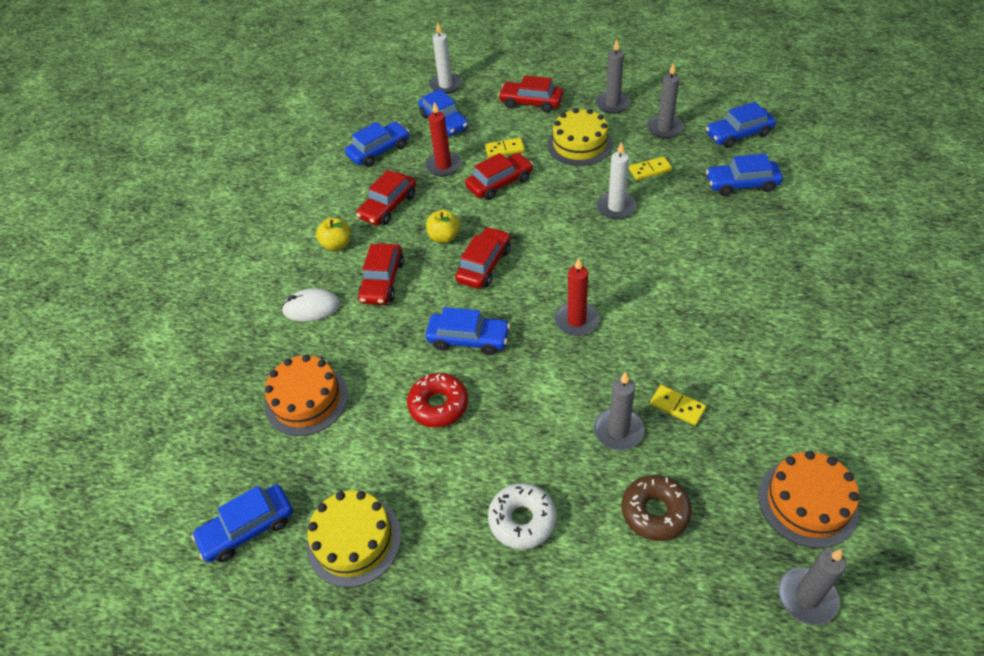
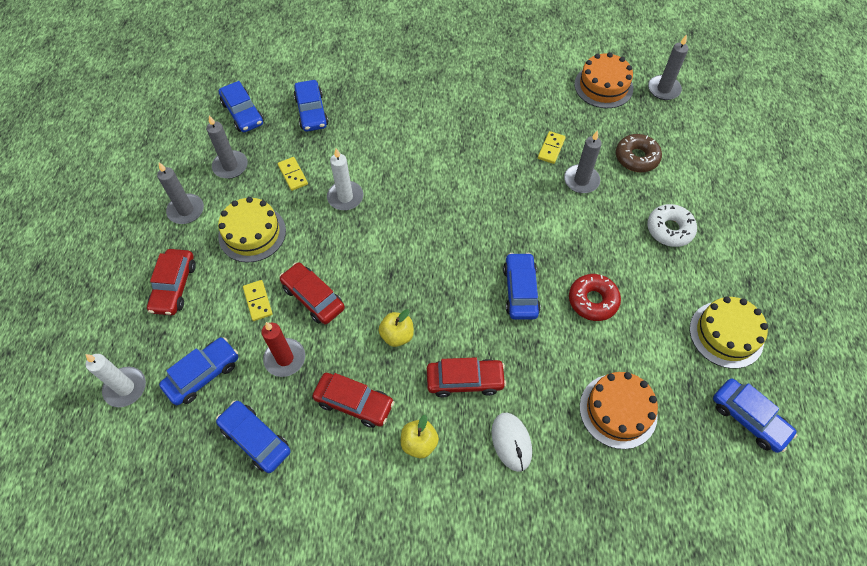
camera: 105 degrees left, 10 degrees up
red car [455,227,511,289] -> none
red candle [555,257,599,336] -> none

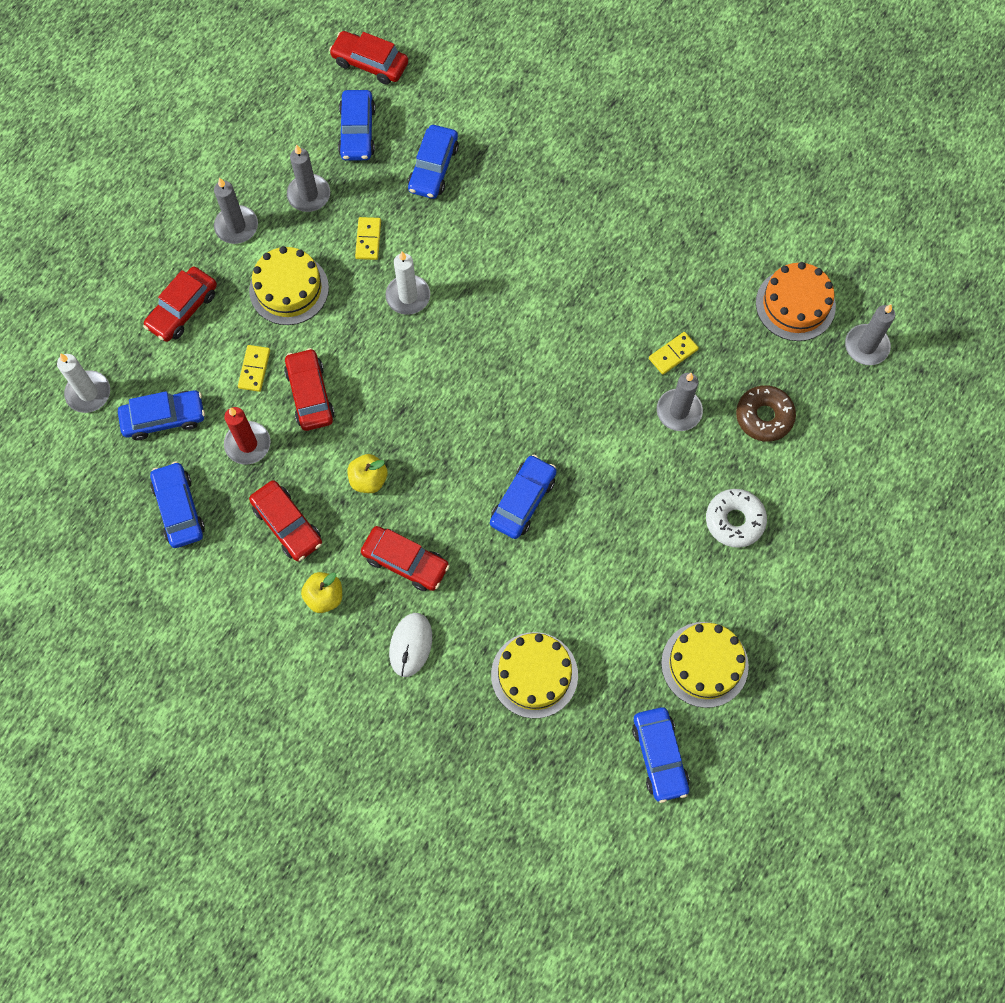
camera: 30 degrees right, 10 degrees up
red donut [569,274,621,321] -> none
orange cake [580,372,658,449] -> yellow cake [491,632,578,718]
none -> red car [329,31,408,85]

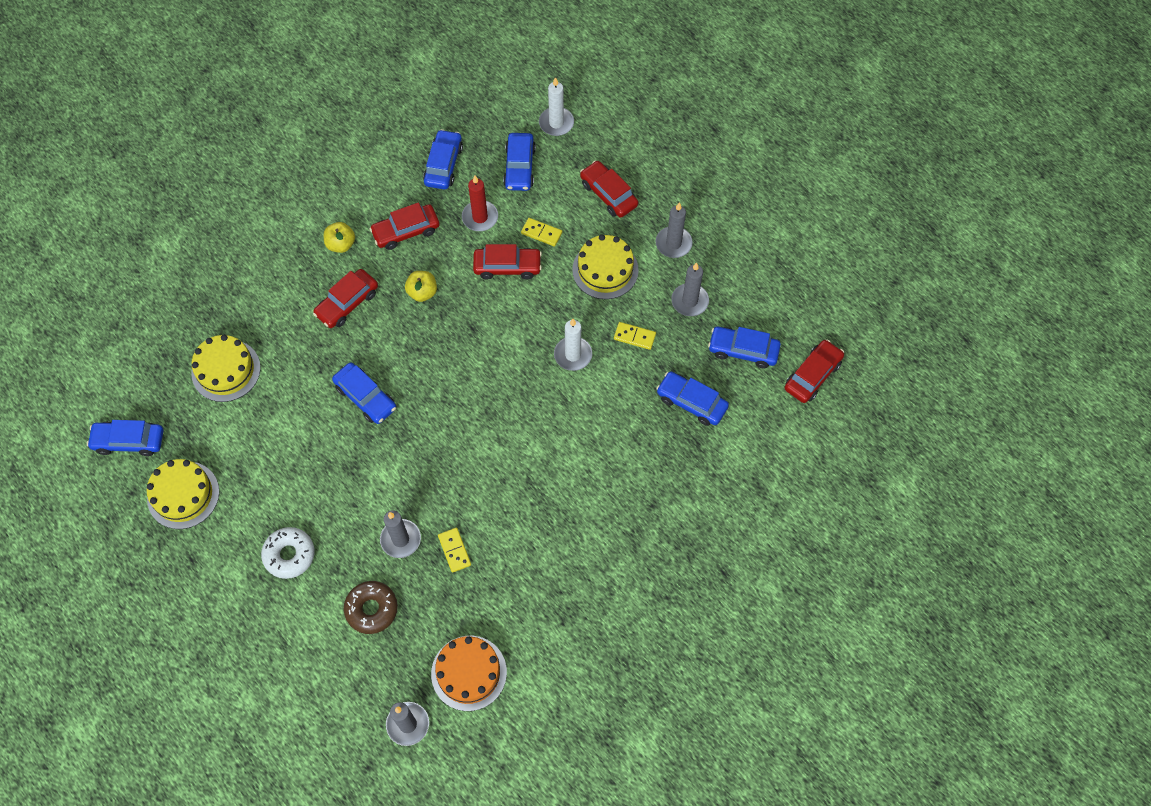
camera: 105 degrees right, 5 degrees down
blue car [150,461,205,548] -> blue car turned 75 degrees counterclockwise [423,129,463,189]
white mouse [389,613,432,677] -> none

